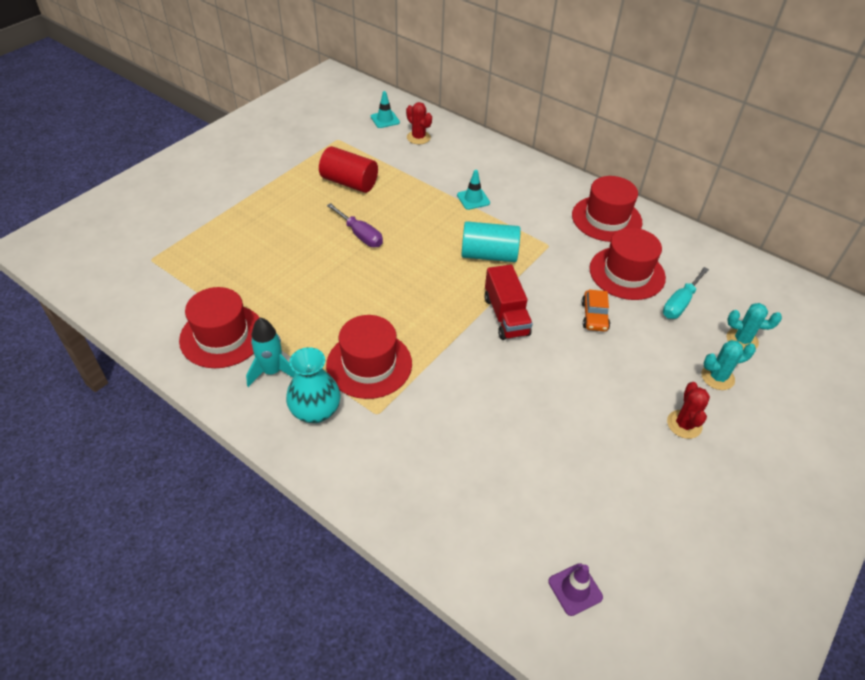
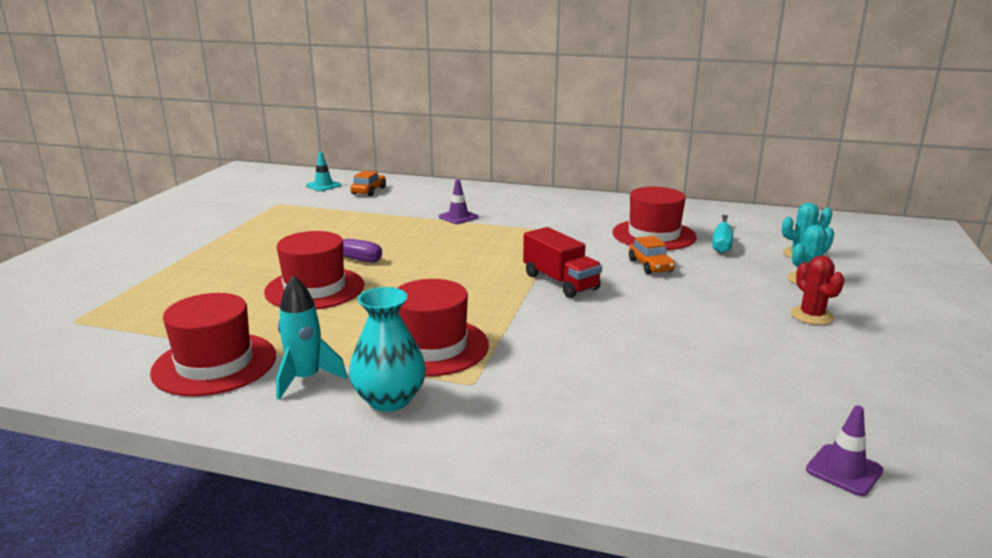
camera: 20 degrees left, 25 degrees down
red cylinder [319,146,378,193] -> none
red cactus [406,102,432,144] -> orange car [350,171,386,196]
turquoise traffic cone [457,170,490,210] -> purple traffic cone [439,179,478,224]
turquoise cylinder [461,221,521,262] -> none
red hat [572,176,642,242] -> red hat moved to [264,231,364,310]

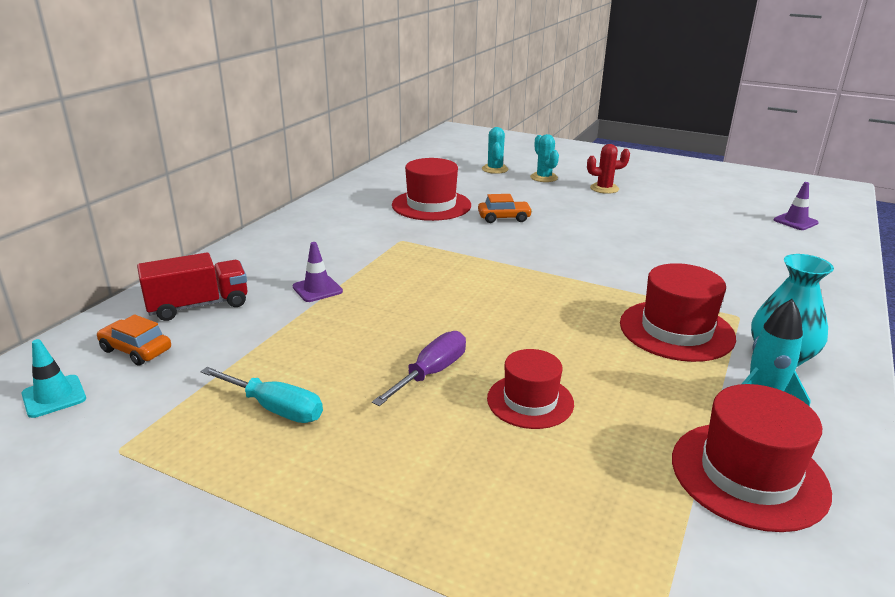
camera: 80 degrees left, 5 degrees up
red hat [264,231,364,310] -> red hat [487,349,574,429], size x0.66
red truck [523,227,602,298] -> red truck moved to [137,252,248,321]
turquoise screwdriver [712,215,733,253] -> turquoise screwdriver moved to [200,367,323,423]

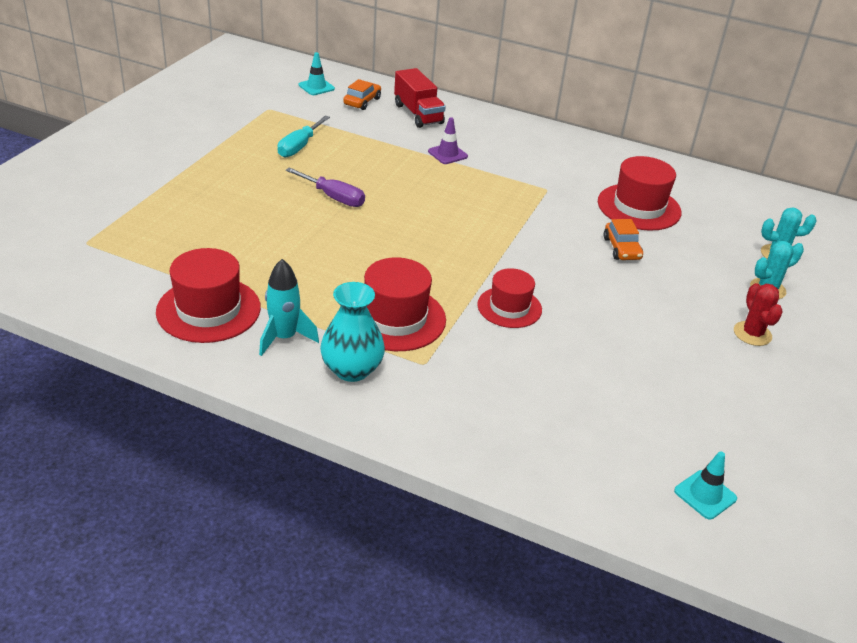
camera: 85 degrees right, 10 degrees up
red hat [487,349,574,429] -> red hat moved to [477,268,542,328]
purple traffic cone [774,182,819,230] -> turquoise traffic cone [674,451,737,519]

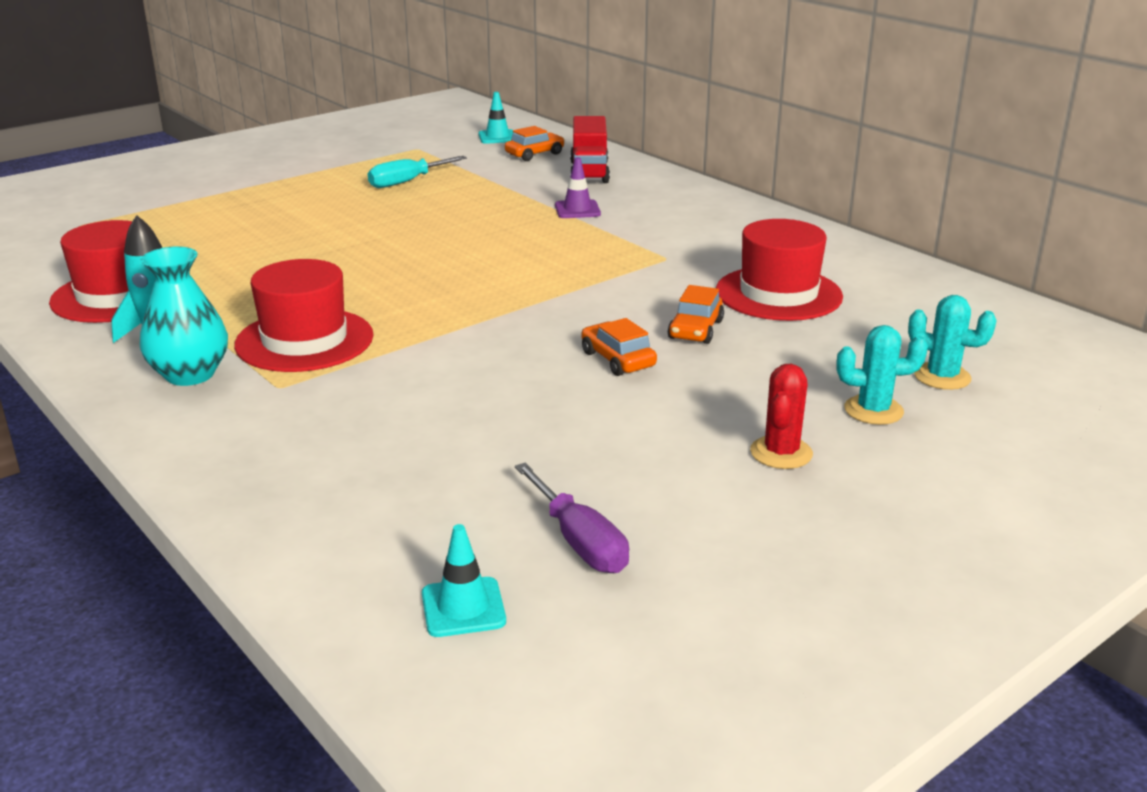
camera: 30 degrees right, 10 degrees down
purple screwdriver [285,167,365,207] -> purple screwdriver moved to [515,463,629,573]
red hat [477,268,542,328] -> none
none -> orange car [581,318,657,376]

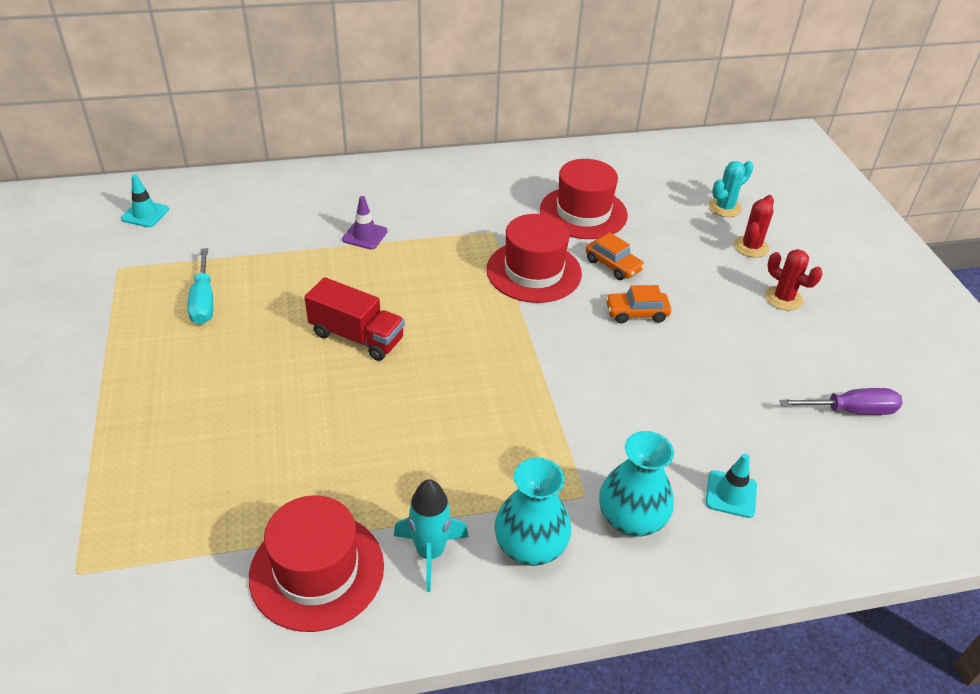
camera: 65 degrees left, 15 degrees up
red hat [234,259,373,372] -> red hat moved to [486,214,582,303]
turquoise traffic cone [422,524,506,637] -> turquoise traffic cone moved to [706,454,757,518]
orange car [505,126,565,161] -> none
red truck [570,116,610,183] -> red truck moved to [304,277,405,361]
turquoise cactus [836,325,928,425] -> red cactus [734,195,774,258]
none -> turquoise vase [599,431,674,537]

